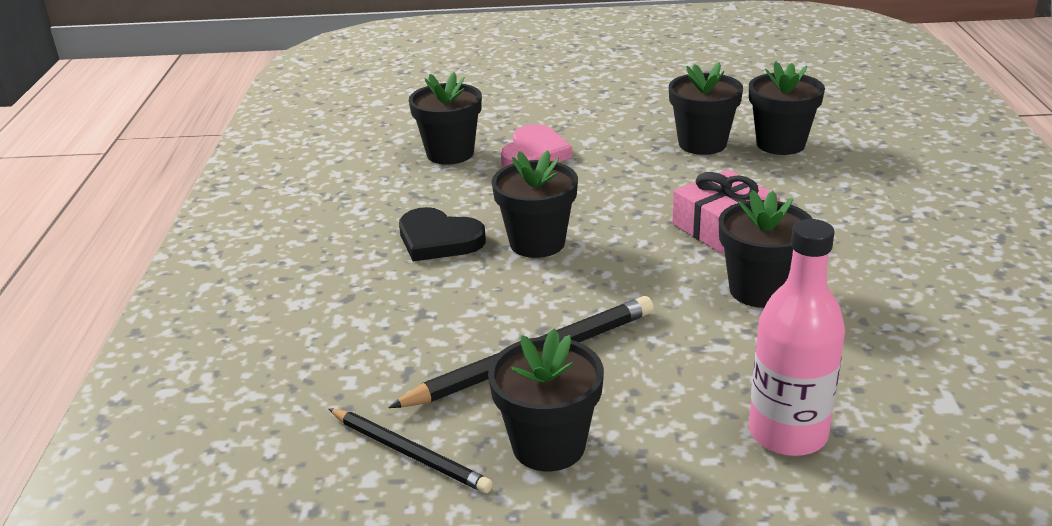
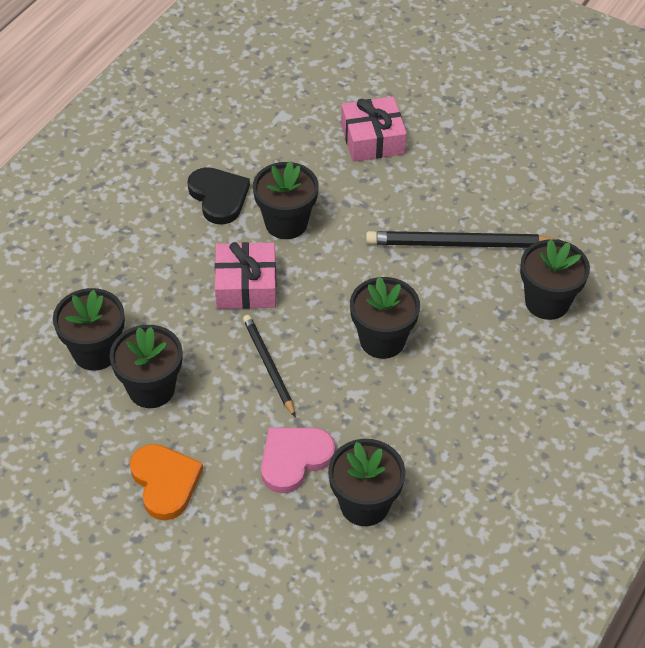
camera: 150 degrees left, 20 degrees up
black pencil [328,408,493,493] -> black pencil moved to [243,315,295,417]
black heart [399,207,486,262] -> black heart moved to [187,167,250,225]
black flower pot [488,328,604,471] -> black flower pot moved to [520,239,590,320]
pink bottle [749,219,845,456] -> pink gift [341,96,407,162]
none -> orange heart [130,444,203,520]

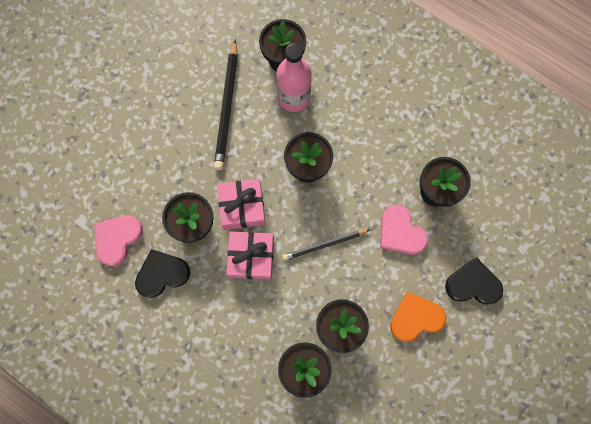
camera: 85 degrees left, 25 degrees up
pink gift [341,96,407,162] -> pink gift moved to [217,179,266,230]
none -> pink heart [95,215,143,266]
none -> pink bottle [276,44,312,112]
none -> black heart [445,257,503,305]

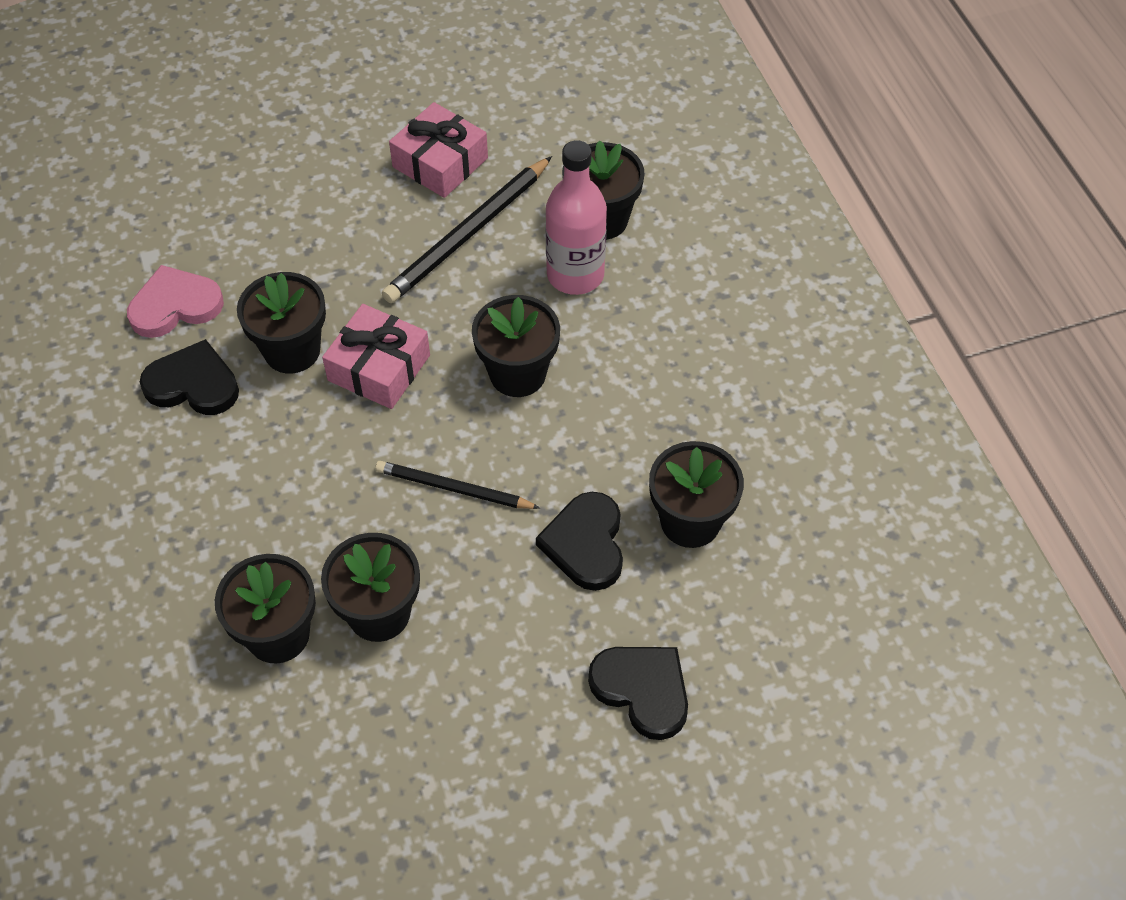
camera: 35 degrees right, 20 degrees down
pink gift [226,231,274,280] -> pink gift moved to [389,102,488,198]
pink heart [380,205,428,255] -> black heart [536,492,623,591]
orange heart [390,292,447,342] -> none

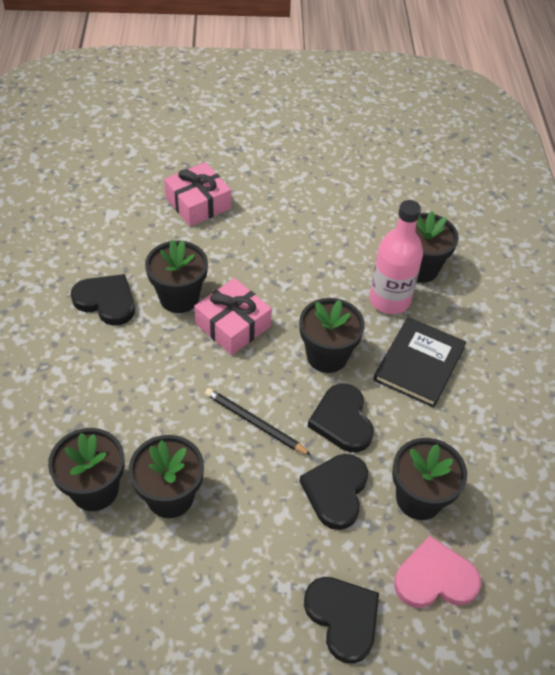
camera: 15 degrees right, 5 degrees down
pink heart [127,265,224,338] -> pink heart moved to [394,536,481,608]
black pencil [382,156,552,303] -> none
pink gift [389,102,488,198] -> pink gift moved to [164,162,231,226]
none -> black heart [308,383,374,452]
none -> black book [373,317,466,408]

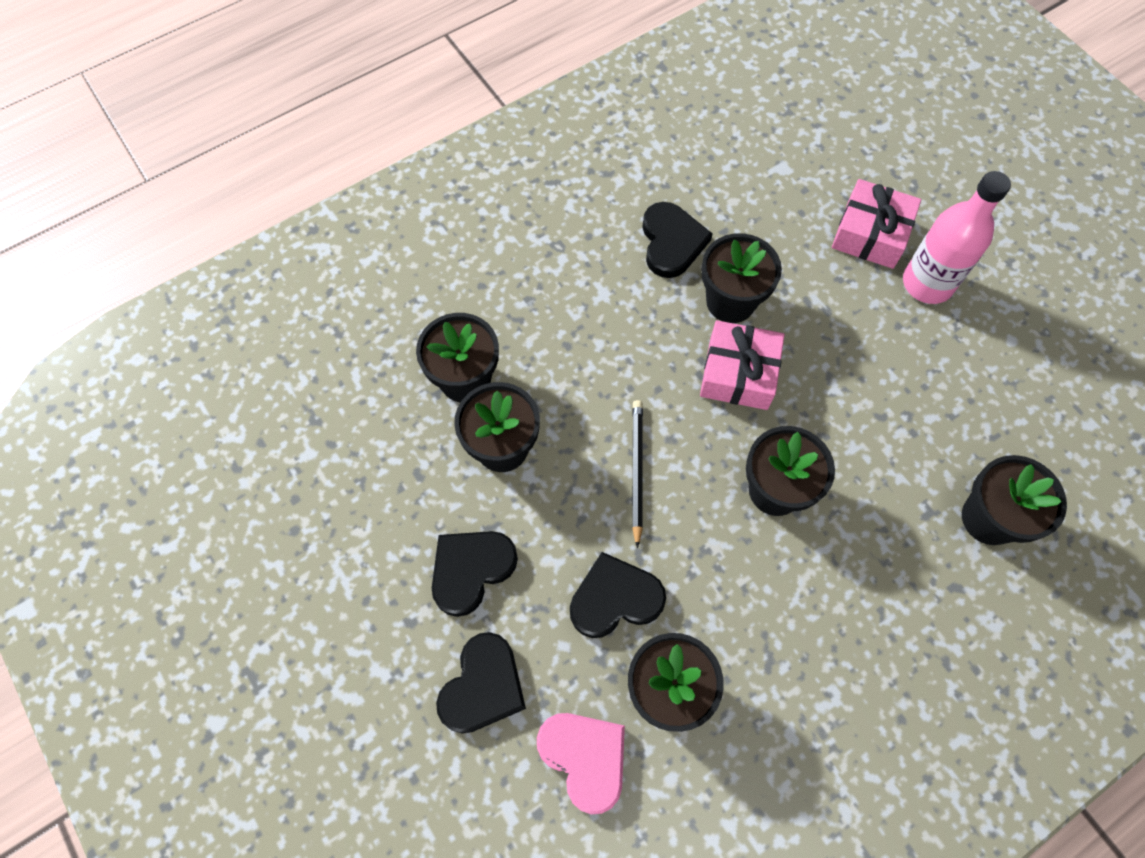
camera: 60 degrees right, 15 degrees up
black heart [308,383,374,452] -> black heart moved to [432,531,518,617]
pink bottle [369,200,423,314] -> pink bottle moved to [903,171,1011,304]
black book [373,317,466,408] -> none

